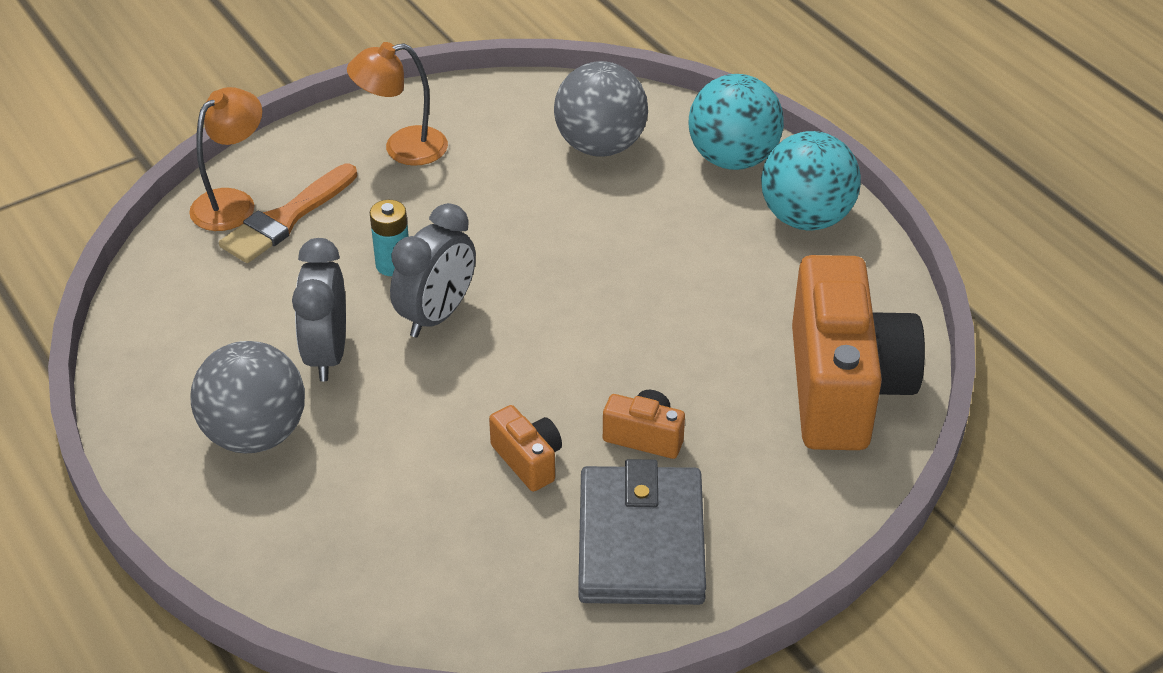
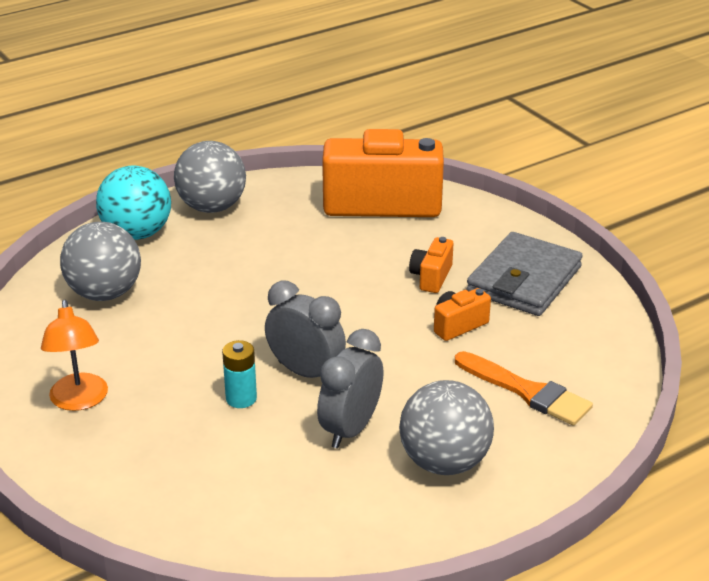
camera: 90 degrees left, 10 degrees down
orange lamp [189,87,262,231] -> none
orange brush [219,164,357,263] -> orange brush moved to [455,351,593,426]
grey clock [292,238,346,381] -> grey clock turned 120 degrees clockwise [317,329,383,448]
grey wallet [578,459,706,605] -> grey wallet turned 60 degrees counterclockwise [466,232,583,316]
turquoise ball [761,131,861,230] -> grey ball [174,141,246,213]

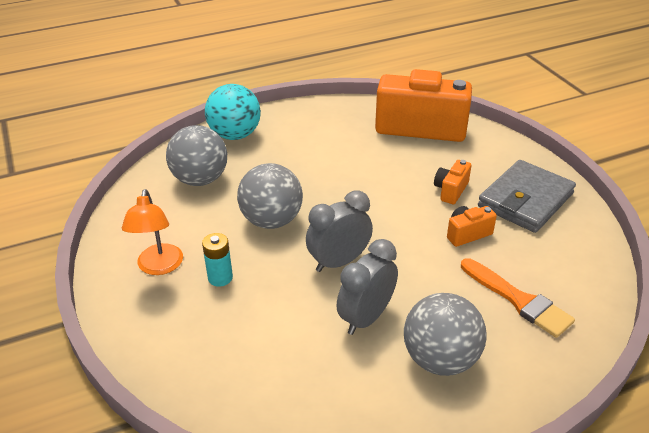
camera: 10 degrees right, 5 degrees up
grey ball [174,141,246,213] -> grey ball moved to [237,163,303,229]
turquoise battery [222,340,257,408] -> turquoise battery moved to [202,233,233,287]
grey clock [265,280,346,378] -> grey clock turned 75 degrees counterclockwise [306,190,373,272]

